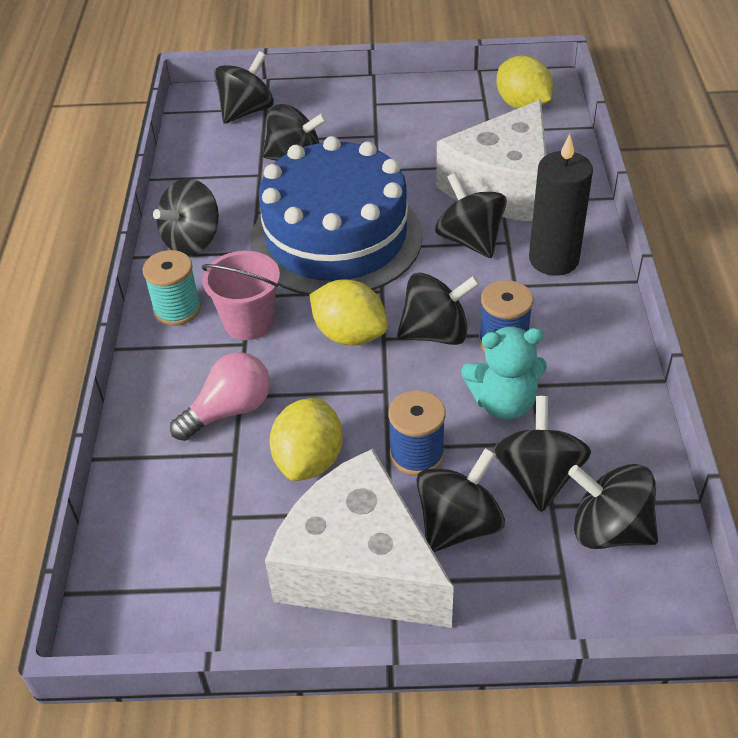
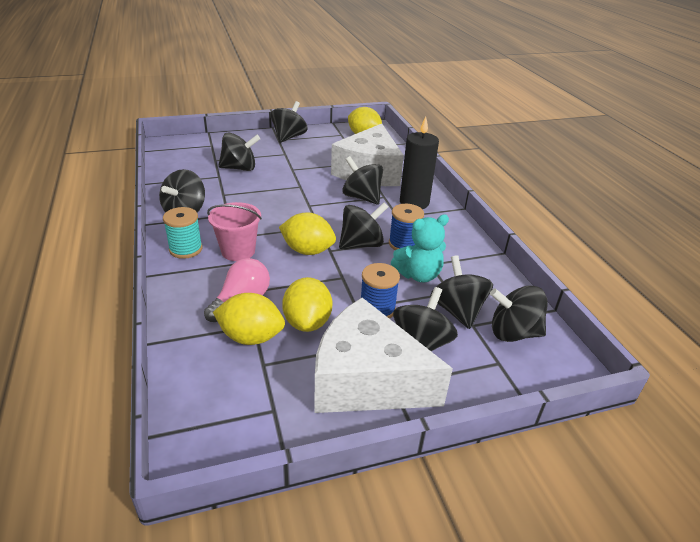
camera: 20 degrees left, 10 degrees down
black spinning top [214,51,274,124] -> black spinning top moved to [271,101,307,143]
blue cake [250,136,423,296] -> none
none -> yellow lemon [213,293,285,345]

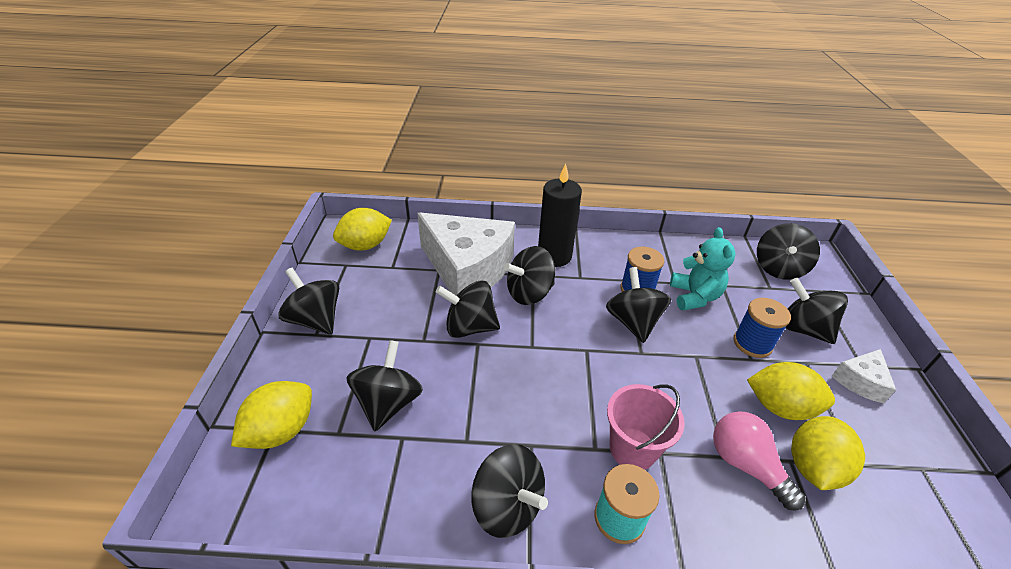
camera: 70 degrees left, 5 degrees up
yellow lemon [279,212,336,255] -> yellow lemon moved to [231,381,312,449]
white cheese [315,298,453,413] -> white cheese [832,349,896,404], size x0.44
black spinning top [430,255,493,329] -> black spinning top moved to [436,280,500,338]

